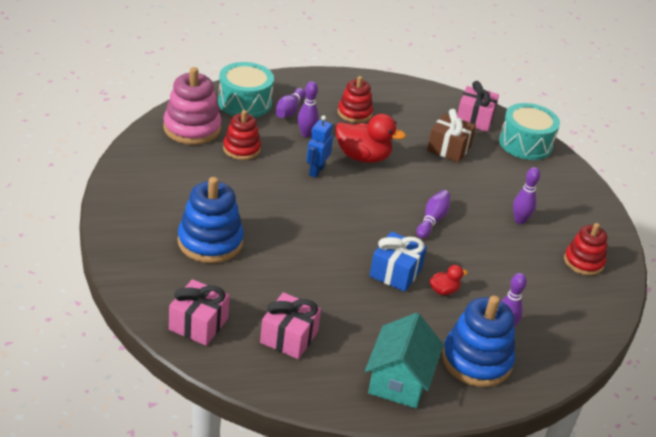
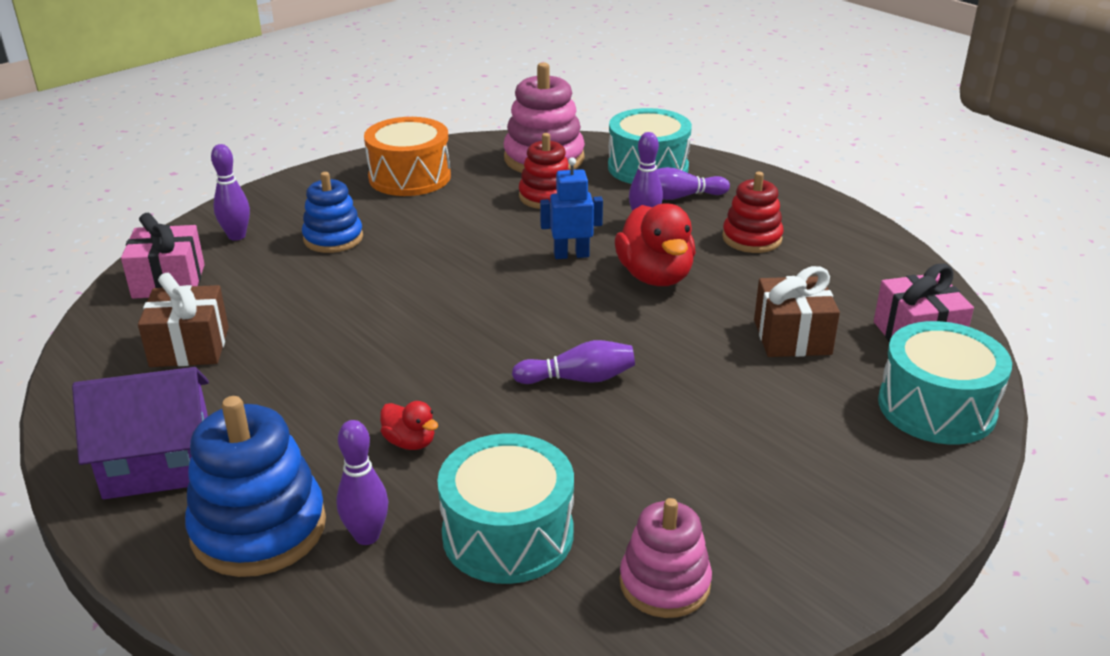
camera: 65 degrees right, 5 degrees down
blue stacking toy [178,177,244,263] -> blue stacking toy [302,172,363,253], size x0.65
pink gift [260,292,321,359] -> brown gift [138,273,229,367]
turquoise house [365,313,443,408] -> purple house [72,367,209,499]
blue gift [370,231,427,292] -> none
purple bowling pin [513,167,540,224] -> purple bowling pin moved to [211,144,250,241]
red stacking toy [564,223,607,276] -> pink stacking toy [620,498,712,618]
none -> orange drum [364,117,451,196]
none -> turquoise drum [437,433,574,584]

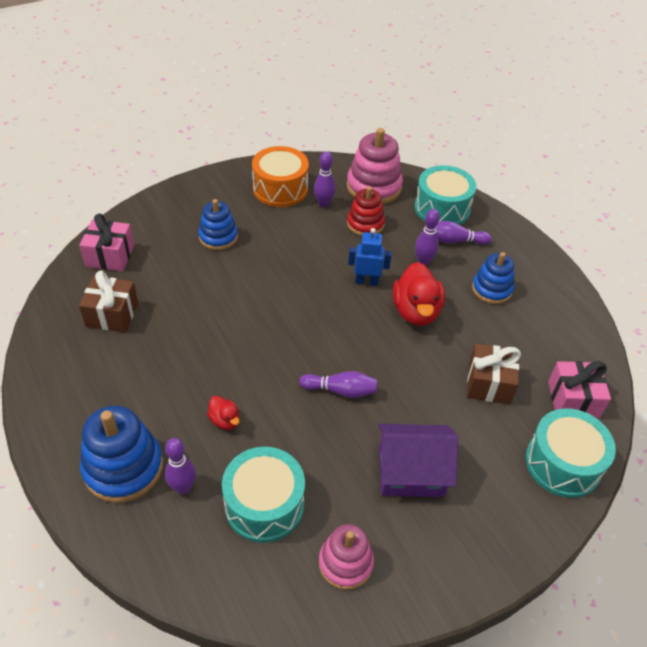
camera: 10 degrees right, 15 degrees up
purple house [72,367,209,499] -> purple house moved to [378,424,458,497]
purple bowling pin [211,144,250,241] -> purple bowling pin moved to [314,151,335,207]
red stacking toy [722,172,784,253] -> blue stacking toy [472,252,514,304]

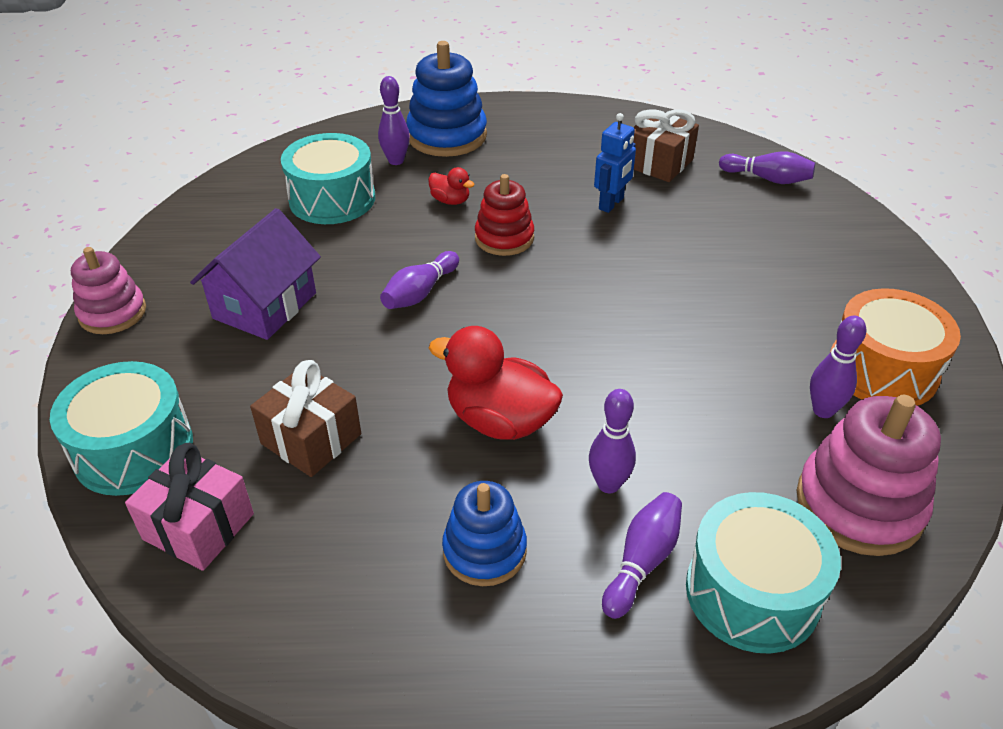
camera: 120 degrees right, 5 degrees down
pink gift [79,213,134,271] -> purple bowling pin [719,151,815,184]
blue stacking toy [198,199,238,250] -> none
red duck [207,396,240,430] -> red duck turned 135 degrees counterclockwise [428,167,475,205]
pink stacking toy [319,524,374,590] -> pink stacking toy moved to [71,247,146,334]
red stacking toy [347,187,385,236] -> red stacking toy moved to [475,174,534,256]
blue robot [348,228,392,286] -> blue robot moved to [594,113,636,213]

